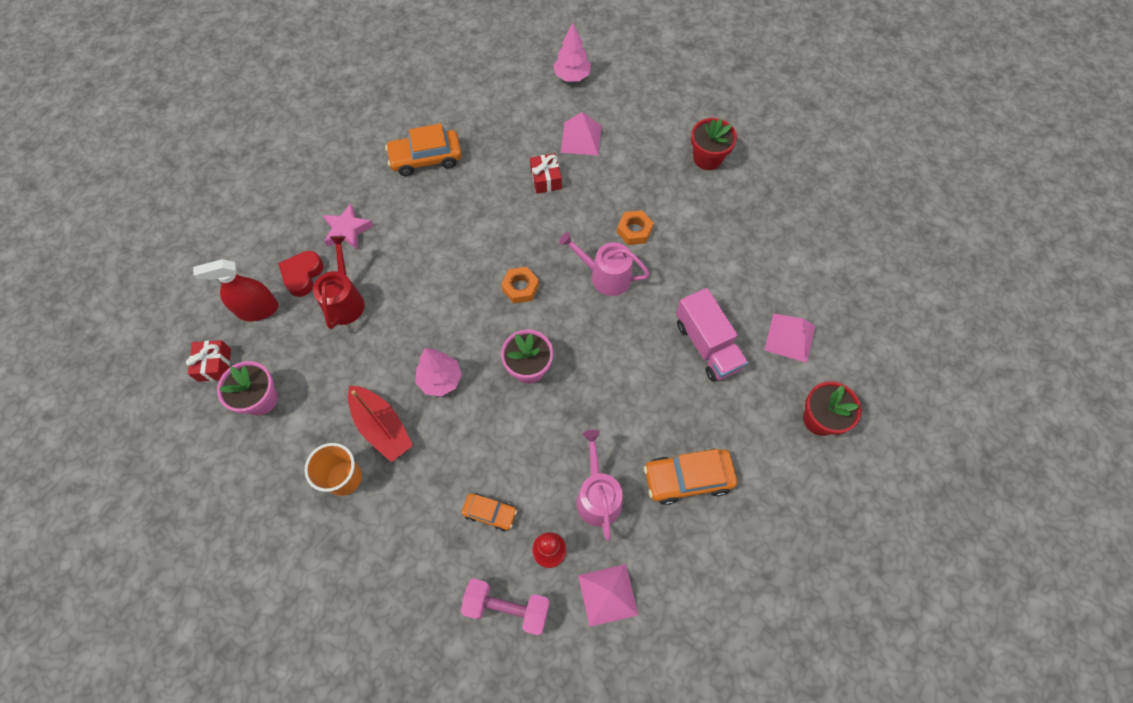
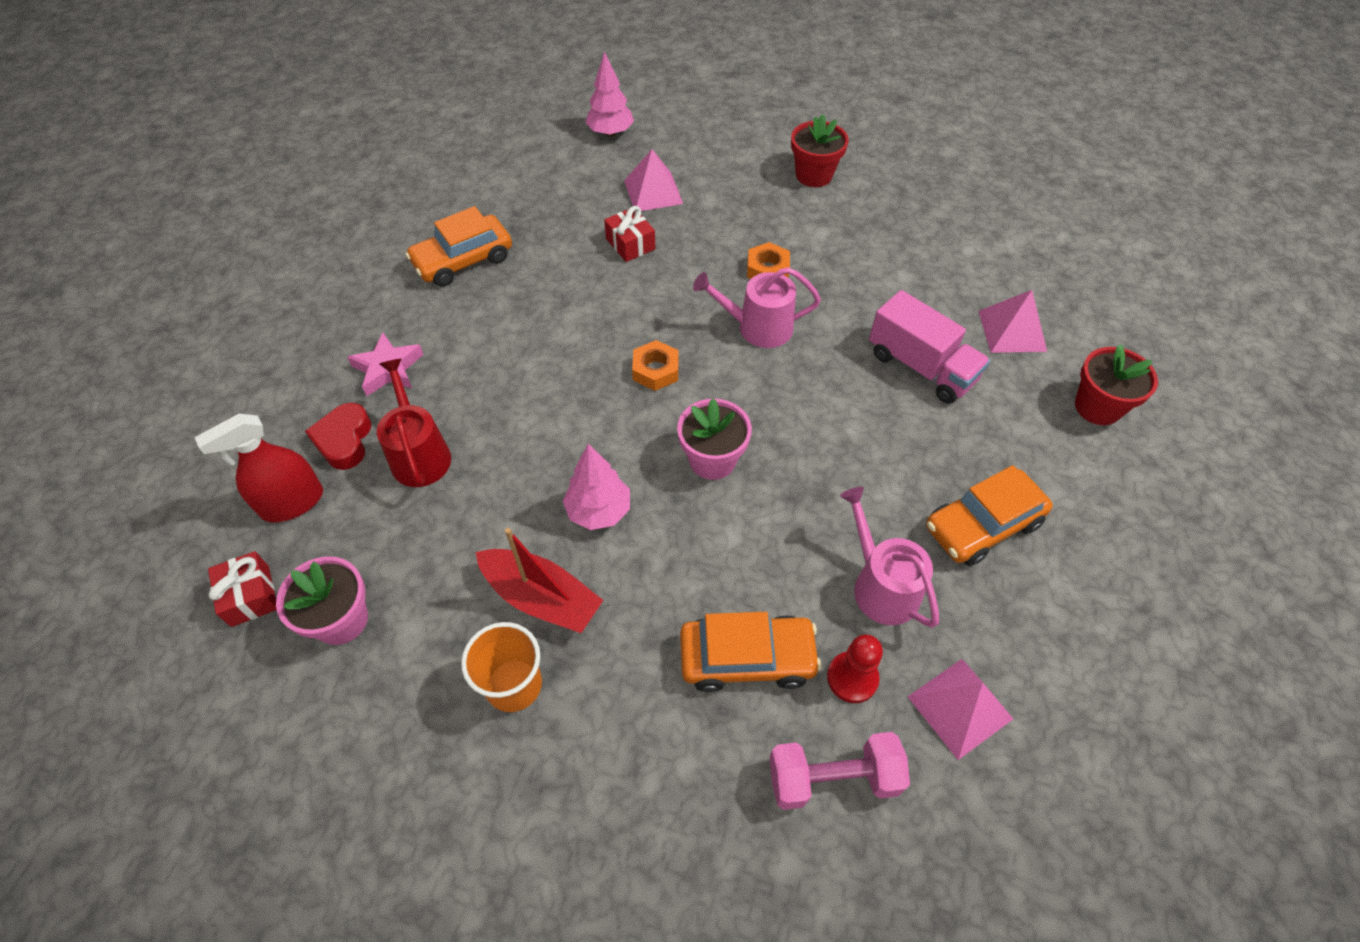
camera: 20 degrees left, 10 degrees down
orange car [462,493,517,531] -> orange car [680,612,821,692], size x1.70

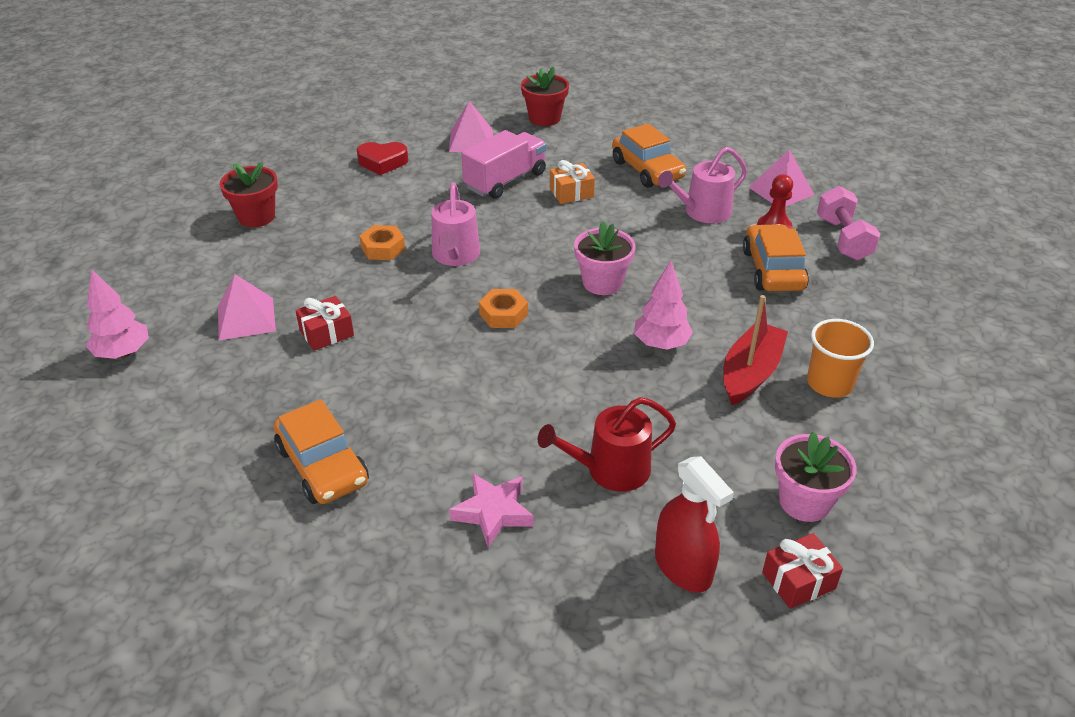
camera: 90 degrees left, 15 degrees down
red heart [305,403,371,470] -> red heart moved to [357,142,408,175]
none -> orange gift [550,160,595,204]

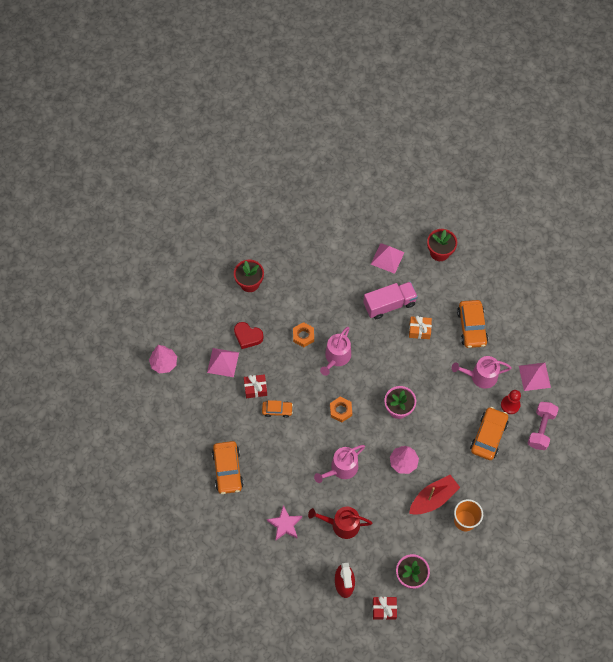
camera: 25 degrees right, 25 degrees up
red heart [357,142,408,175] -> red heart moved to [234,322,264,349]
none -> orange car [262,400,293,418]
none -> pink watering can [314,445,365,483]

